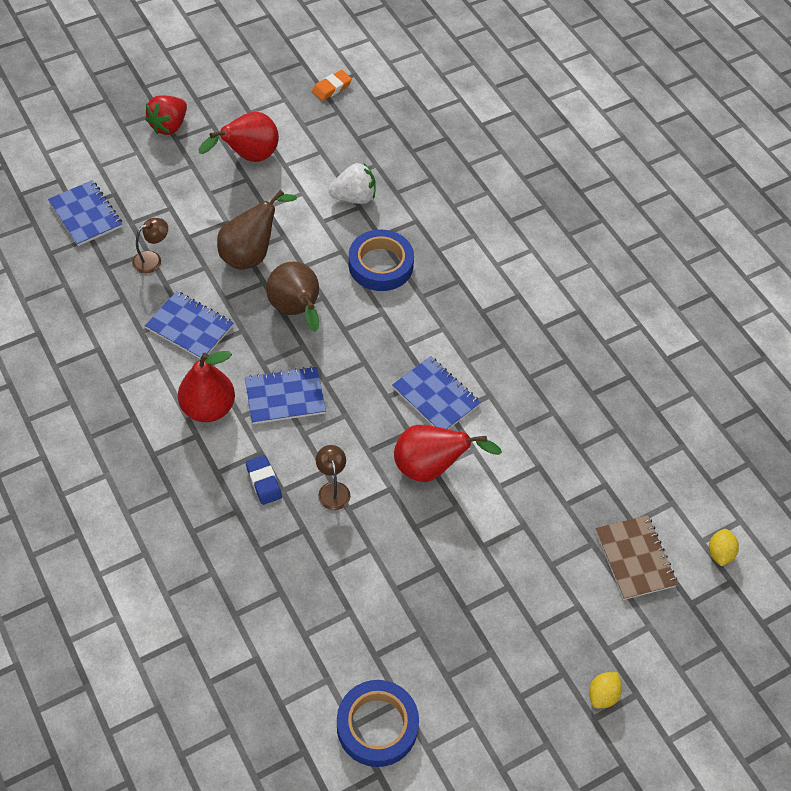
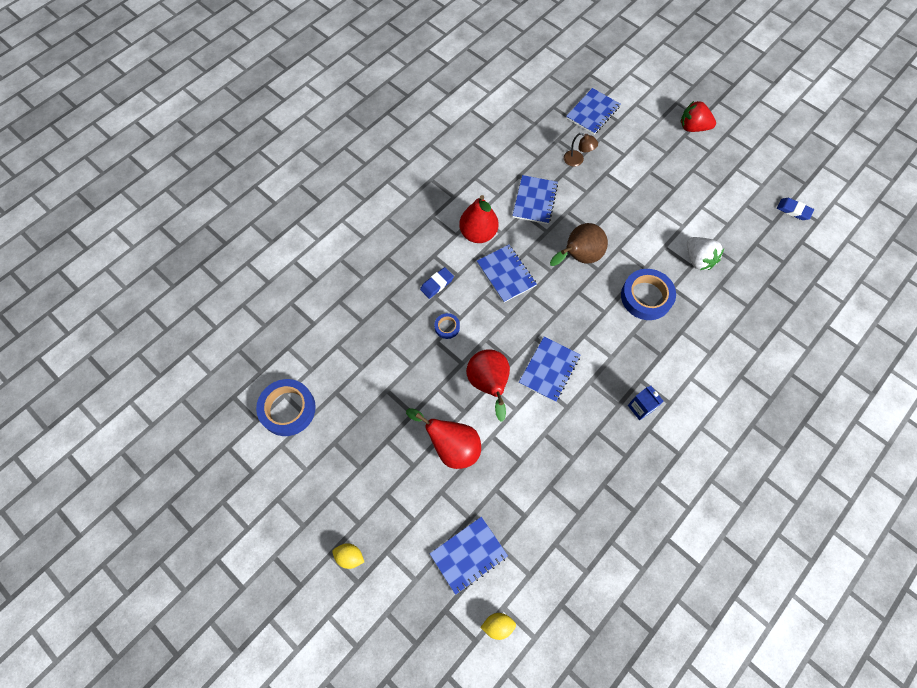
camera: 75 degrees right, 10 degrees up
red pear [199,112,279,162] -> red pear moved to [406,408,481,469]
brown pear [217,190,297,270] -> none
orange eraser [312,70,352,101] -> blue eraser [777,198,814,220]
brown lamp [316,445,350,510] -> blue tape [434,313,460,339]
brown notebook [595,515,678,600] -> blue notebook [430,517,508,595]
none -> blue carton [628,386,664,420]

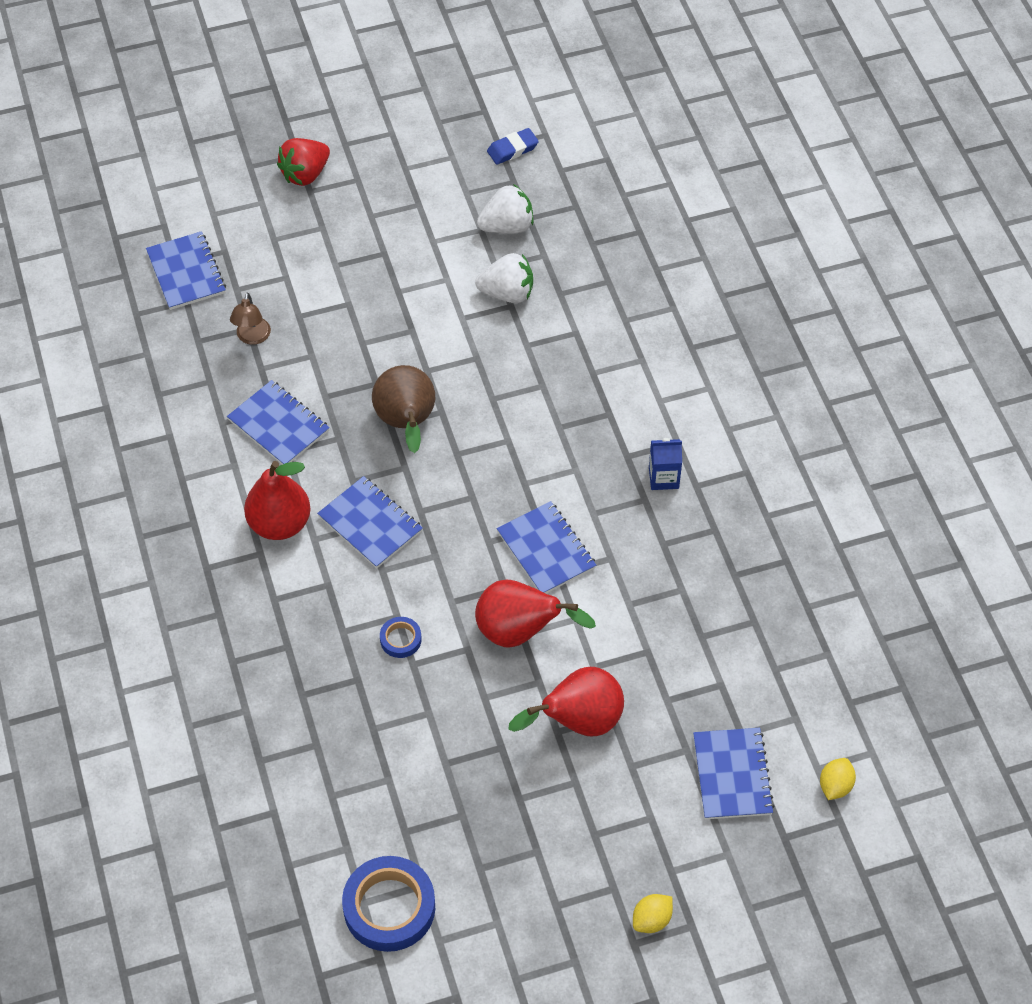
camera: 60 degrees left, 10 degrees down
blue eraser [420,267,454,299] -> none
blue notebook [477,245,537,303] -> blue notebook turned 45 degrees clockwise [317,476,423,568]
brown lamp [563,133,598,167] -> brown lamp turned 120 degrees clockwise [230,292,271,345]
blue tape [621,269,676,320] -> none
none -> white strawberry [477,184,533,234]

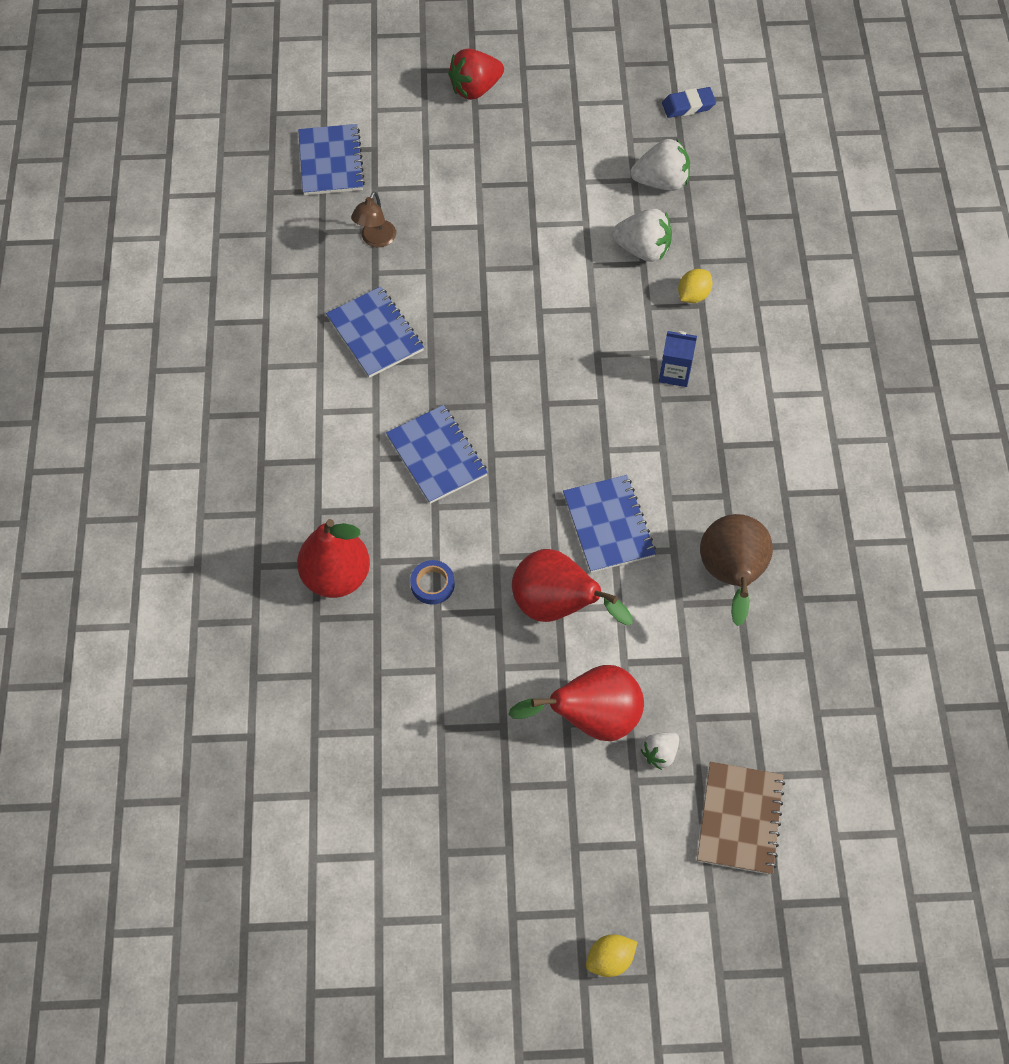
camera: 15 degrees right, 5 degrees up
red pear [244,461,310,540] -> red pear moved to [297,519,370,598]
blue tape [342,856,435,952] -> none
brown pear [372,365,435,453] -> brown pear moved to [700,514,773,626]
blue carton [649,438,682,490] -> blue carton moved to [659,331,697,387]
blue notebook [693,728,775,819] -> brown notebook [697,762,785,875]
yellow lemon [820,758,856,800] -> yellow lemon moved to [678,269,713,303]
none -> white strawberry [641,732,679,770]

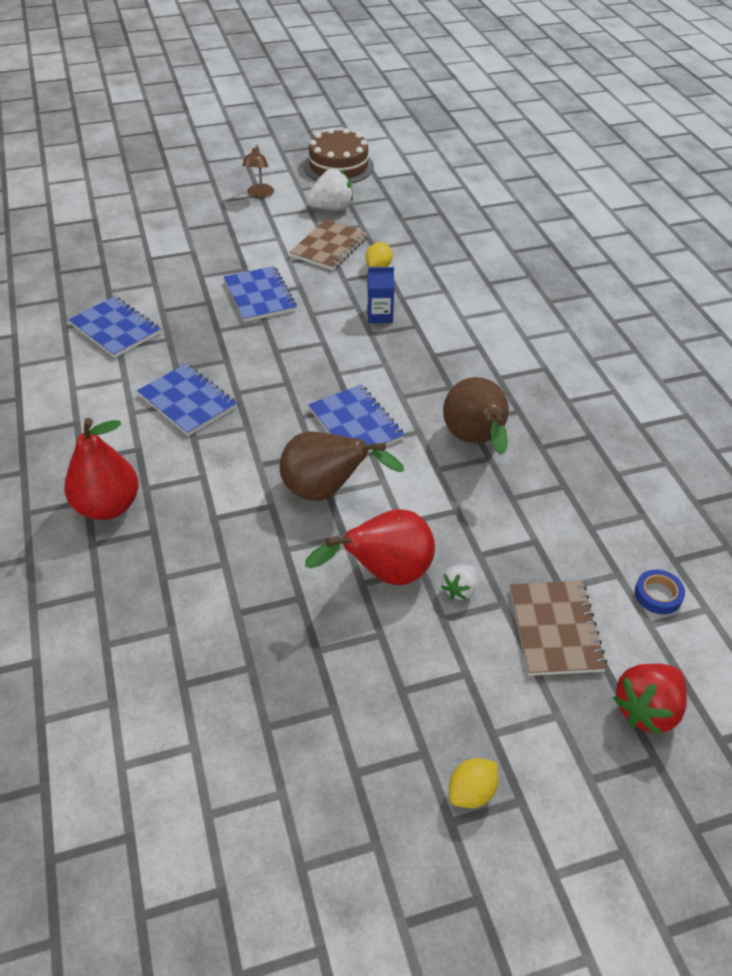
camera: 15 degrees left, 15 degrees down
blue notebook [298,124,365,195] -> blue notebook moved to [224,266,297,322]
brown lamp [351,191,396,247] -> brown lamp moved to [242,145,274,198]
blue tape [410,560,455,605] -> blue tape moved to [635,570,685,614]
red strawberry [448,49,504,100] -> red strawberry moved to [613,664,687,735]
red pear [512,549,633,625] -> brown pear [279,432,404,501]
white strawberry [611,209,672,262] -> brown notebook [289,219,368,270]
blue eraser [662,87,716,118] -> brown cake [304,128,374,183]

